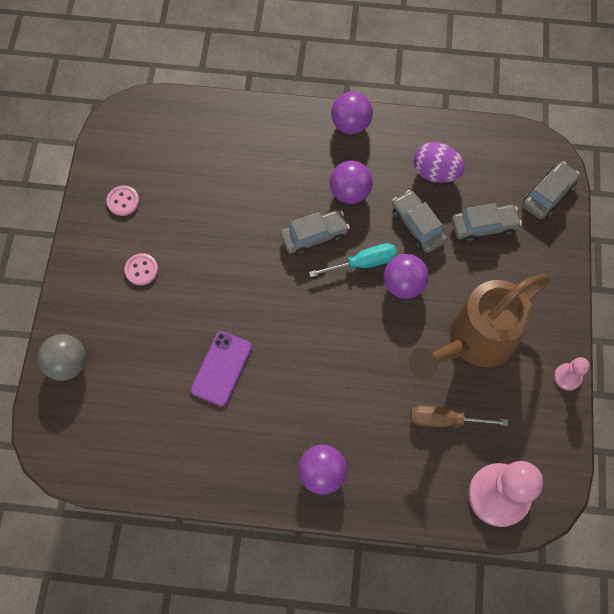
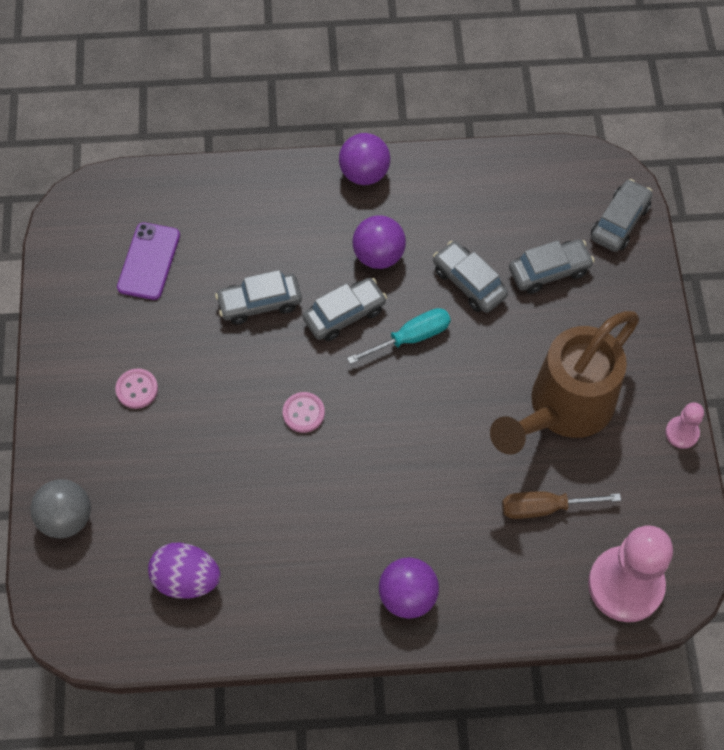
camera: 10 degrees left, 5 degrees down
pink button [107,185,139,216] -> pink button moved to [283,392,325,433]
purple phone [190,331,252,406] -> purple phone moved to [117,222,180,300]
purple ball [384,254,429,299] -> none
purple egg [414,142,465,183] -> purple egg moved to [148,543,221,599]
none -> grey car [215,270,302,324]

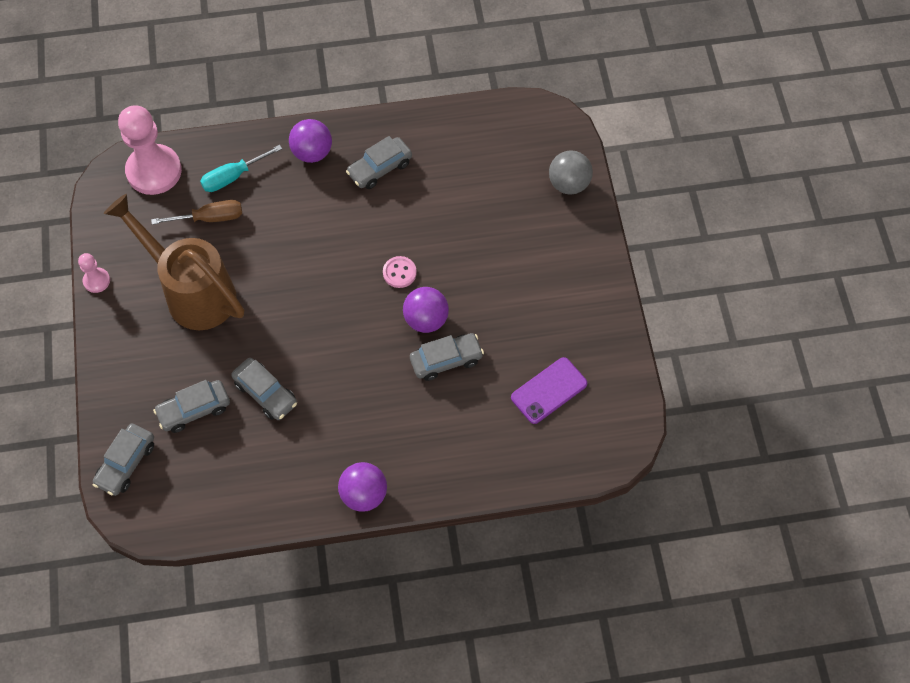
camera: 175 degrees right, 0 degrees up
pink button [115,369,158,409] -> none
purple phone [117,222,180,300] -> purple phone turned 45 degrees clockwise [511,357,587,424]
purple egg [148,543,221,599] -> none
grey car [303,278,387,341] -> grey car moved to [346,136,412,189]
turquoise screwdriver [347,308,451,364] -> turquoise screwdriver moved to [200,145,282,192]
purple ball [352,215,406,269] -> purple ball moved to [403,287,449,333]
brown watering can [490,311,639,455] -> brown watering can turned 90 degrees counterclockwise [104,194,244,330]

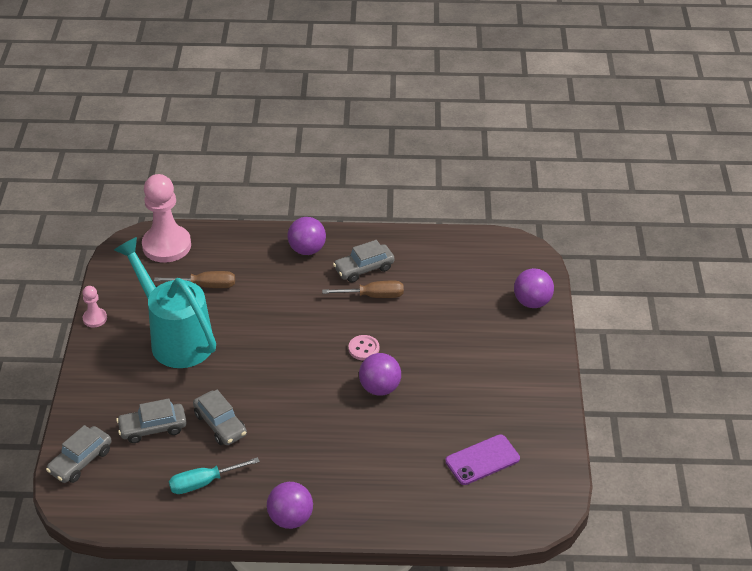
camera: 10 degrees right, 20 degrees down
brown watering can [104,194,244,330] -> turquoise watering can [114,237,216,368]
turquoise screwdriver [200,145,282,192] -> turquoise screwdriver moved to [169,457,260,494]
grey car [410,333,484,381] -> none
grey ball [549,151,593,194] -> purple ball [514,268,554,308]
none -> brown screwdriver [322,280,404,298]

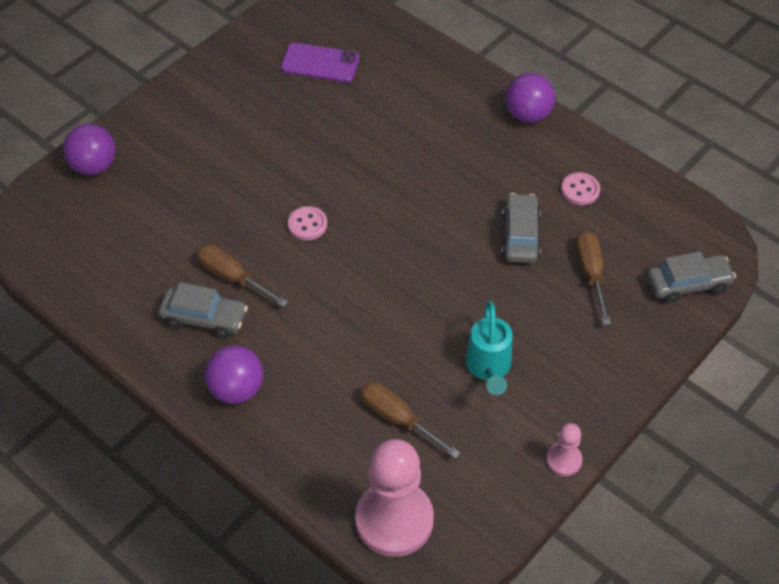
camera: 140 degrees left, 10 degrees up
turquoise watering can [114,237,216,368] -> turquoise watering can [465,301,513,395], size x0.54
grey car [116,398,187,443] -> brown screwdriver [576,231,611,325]
turquoise screwdriver [169,457,260,494] -> pink button [561,172,600,205]
purple ball [359,353,401,396] -> none

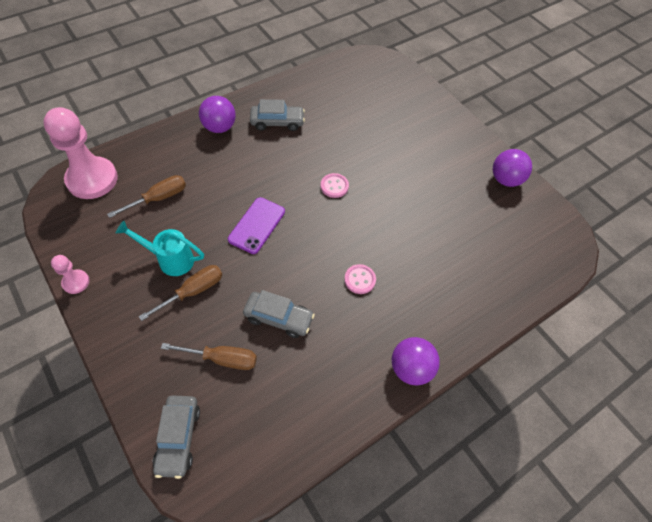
camera: 100 degrees right, 5 degrees up
purple ball [63,124,116,175] -> purple ball moved to [493,149,532,187]
grey car [159,282,248,338] -> grey car turned 120 degrees counterclockwise [250,99,305,131]
brown screwdriver [197,244,288,307] -> brown screwdriver moved to [139,265,222,321]
purple phone [281,43,360,83] -> purple phone moved to [228,197,285,254]
pink button [561,172,600,205] -> pink button moved to [344,264,376,294]

